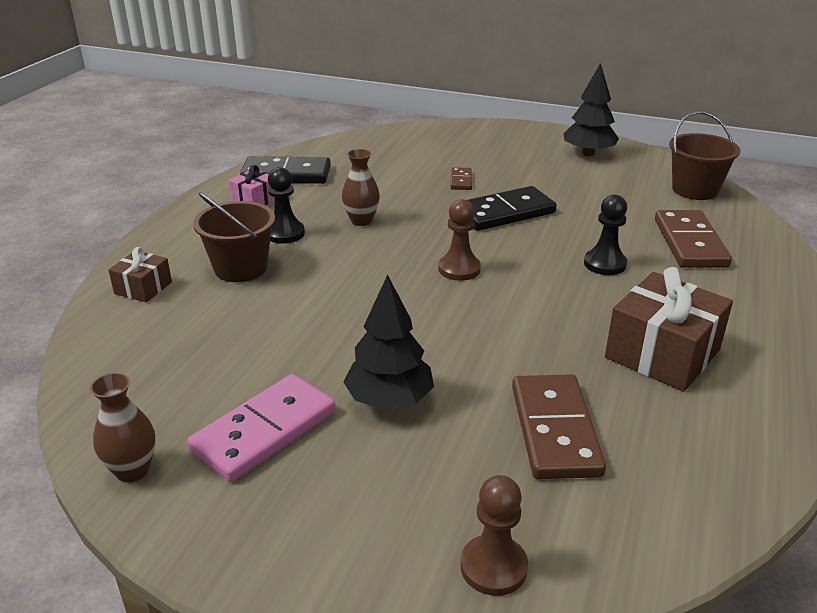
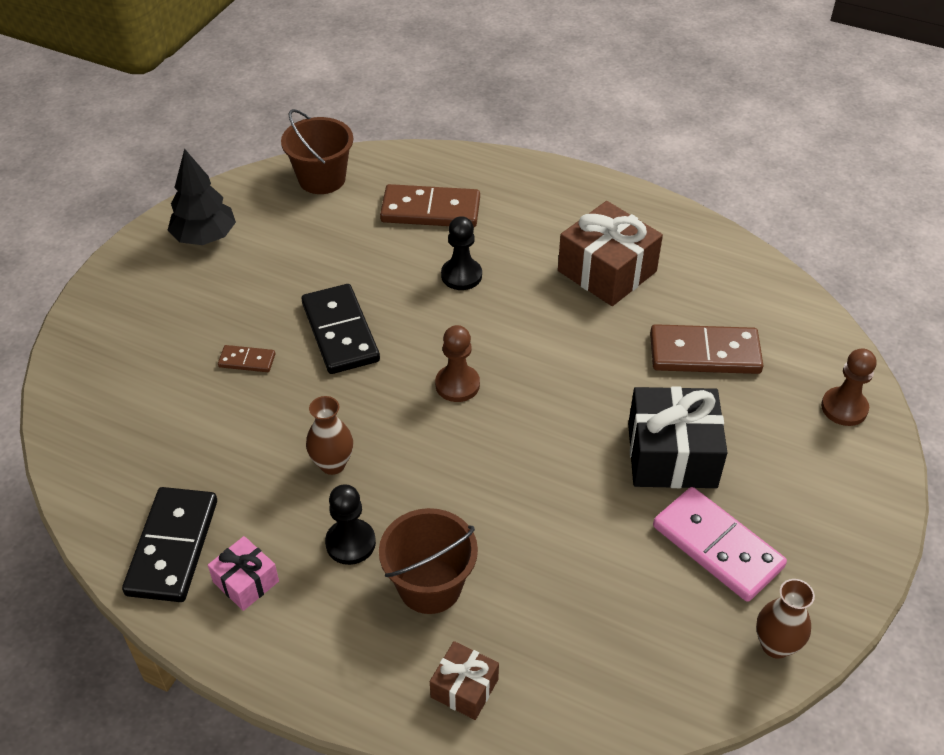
camera: 85 degrees left, 15 degrees up
black tree [344,275,434,410] -> black gift [628,386,728,488]

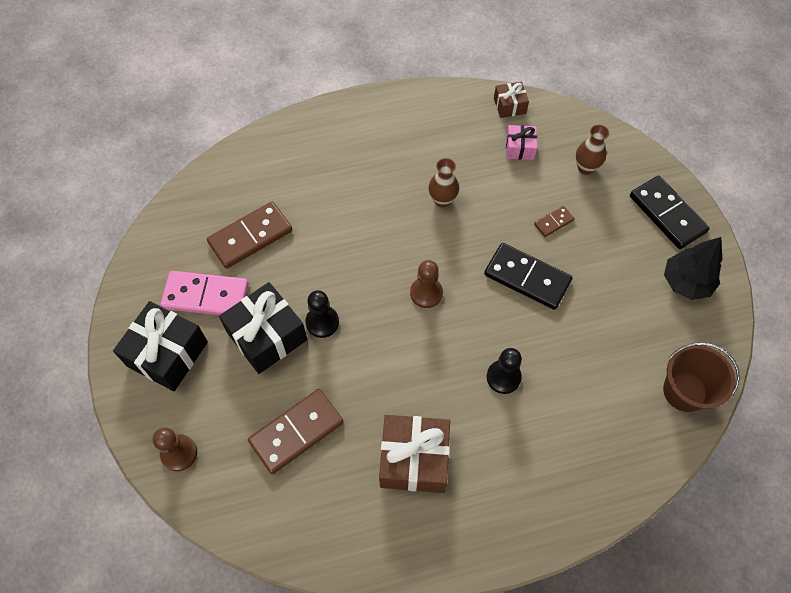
camera: 140 degrees right, 15 degrees up
black domino [122,487,217,602] -> black domino moved to [630,176,710,249]
pink gift [208,536,279,611] -> pink gift moved to [506,125,537,160]
black pawn [325,484,376,565] -> black pawn moved to [305,290,339,338]
brown bucket [379,508,478,614] -> none
brown domino [380,184,480,227] -> brown domino moved to [207,202,292,269]
brown gift [430,641,499,720] -> brown gift moved to [494,81,529,118]
brown vase [756,579,815,659] -> brown vase moved to [575,125,609,175]
none -> black gift [113,301,208,391]

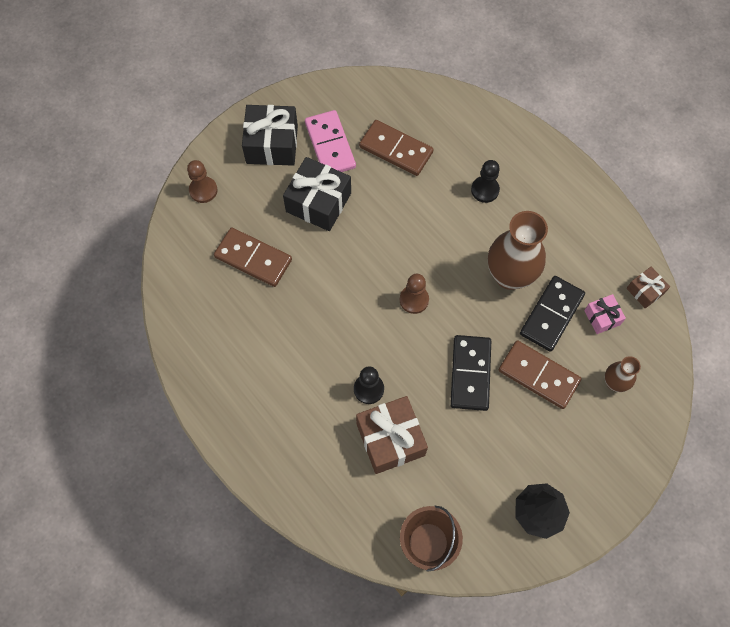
camera: 65 degrees right, 5 degrees up
black pawn [305,290,339,338] -> black pawn moved to [471,160,500,203]
brown gift [379,415,450,493] -> brown gift moved to [356,396,428,474]
brown vase [429,158,459,207] -> brown vase [488,211,548,290], size x1.94
brown domino [534,206,575,237] -> brown domino [499,340,581,409], size x2.05
black domino [630,176,710,249] -> black domino moved to [520,276,585,352]

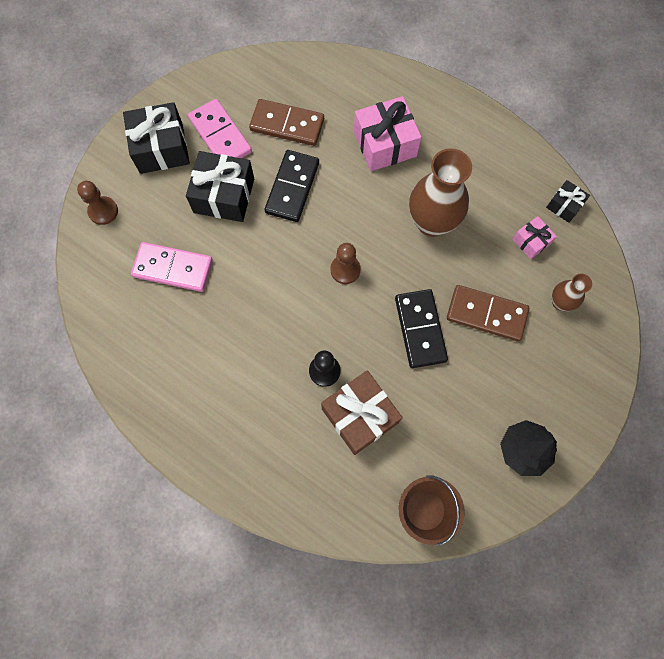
camera: 15 degrees left, 5 degrees up
brown domino [214,228,292,287] -> pink domino [131,242,213,292]
black pawn [471,160,500,203] -> pink gift [354,96,422,171]
black domino [520,276,585,352] -> black domino moved to [265,150,319,222]
brown gift [626,267,670,308] -> black gift [546,180,590,223]

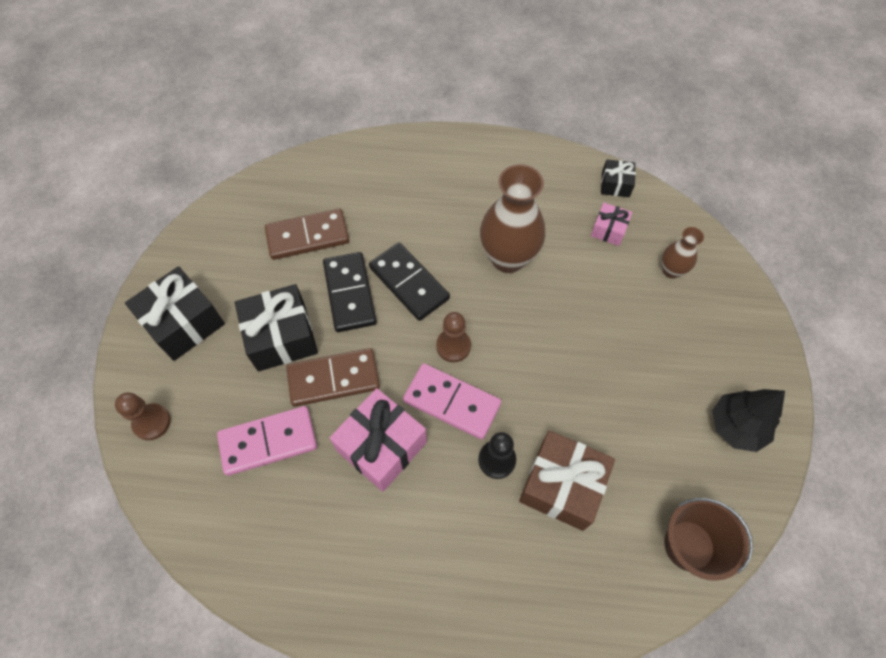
camera: 30 degrees left, 10 degrees down
pink domino [188,99,252,158] -> pink domino moved to [403,363,501,440]
pink gift [354,96,422,171] -> pink gift moved to [330,388,427,492]
black domino [395,289,448,368] -> black domino moved to [369,243,450,321]
brown domino [447,285,529,341] -> brown domino moved to [286,348,380,407]

